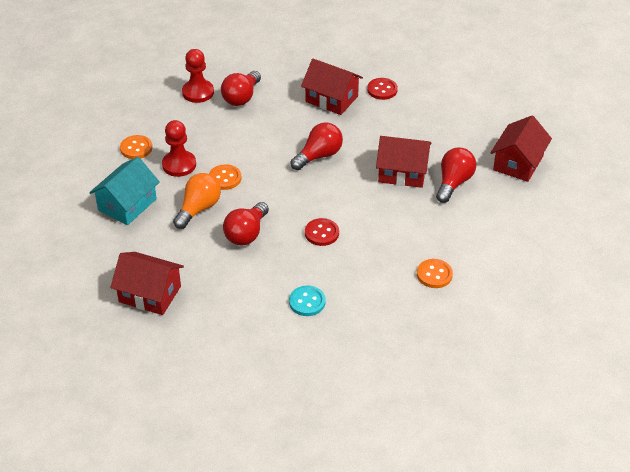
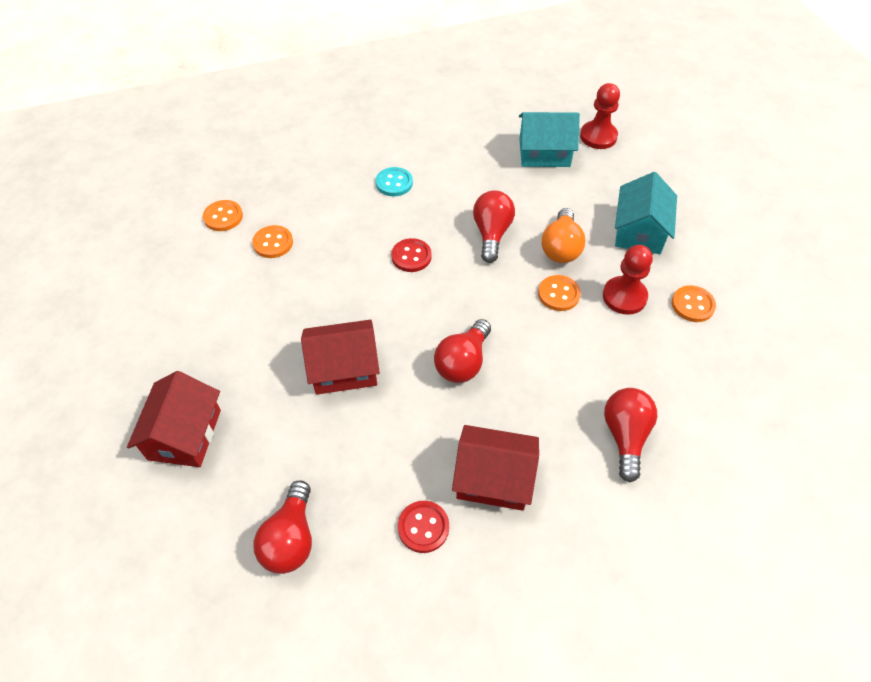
camera: 160 degrees right, 10 degrees up
red house [110,252,184,315] -> turquoise house [519,112,580,167]
red pawn [182,49,214,103] -> red pawn moved to [580,83,620,149]
red light bulb [436,148,476,203] -> red light bulb moved to [253,481,312,574]
none -> orange button [203,200,243,231]

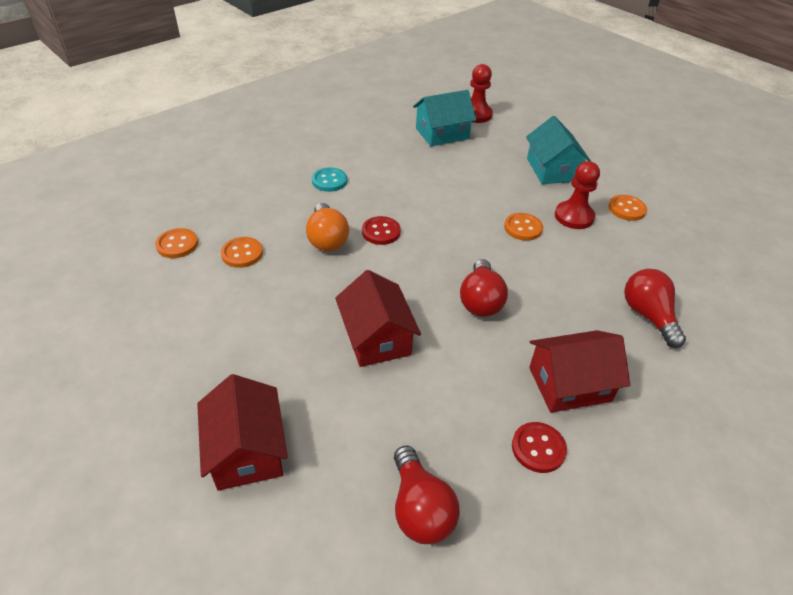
camera: 25 degrees left, 10 degrees down
red house [301,320,380,395] -> red house turned 75 degrees counterclockwise [335,270,421,367]
red light bulb [473,190,515,263] -> none
orange light bulb [542,208,586,263] -> orange light bulb moved to [306,203,349,251]

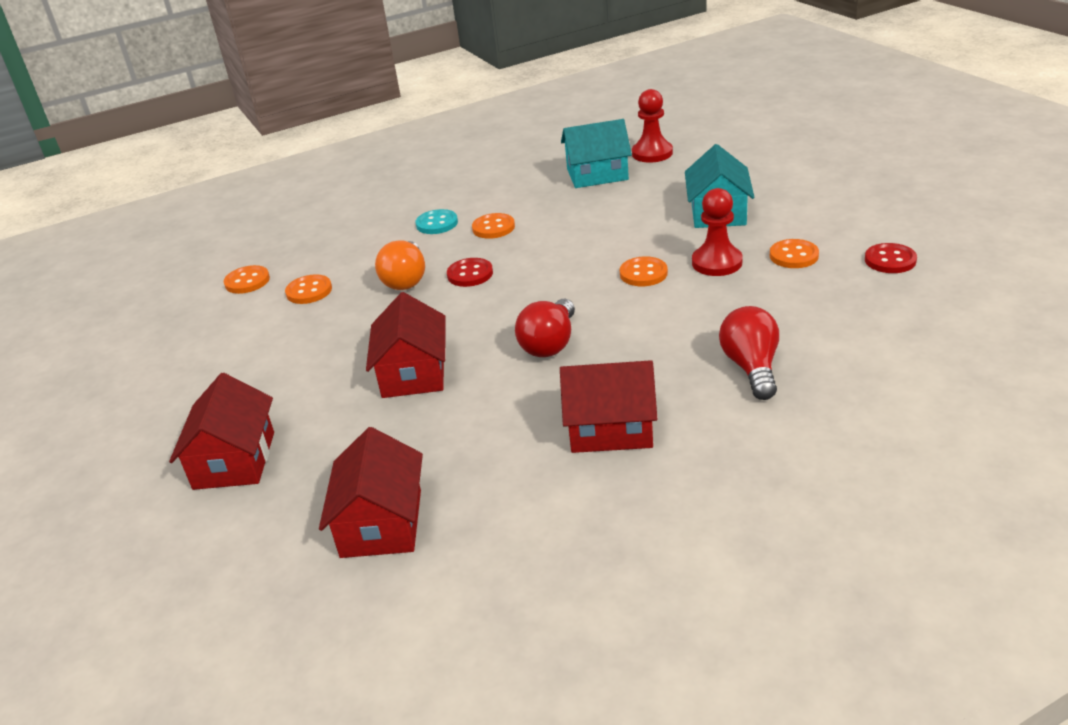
camera: 20 degrees right, 10 degrees down
red light bulb [394,445,460,544] -> red house [319,427,423,558]
red button [512,422,567,473] -> red button moved to [865,243,917,273]
none -> orange button [472,213,515,239]

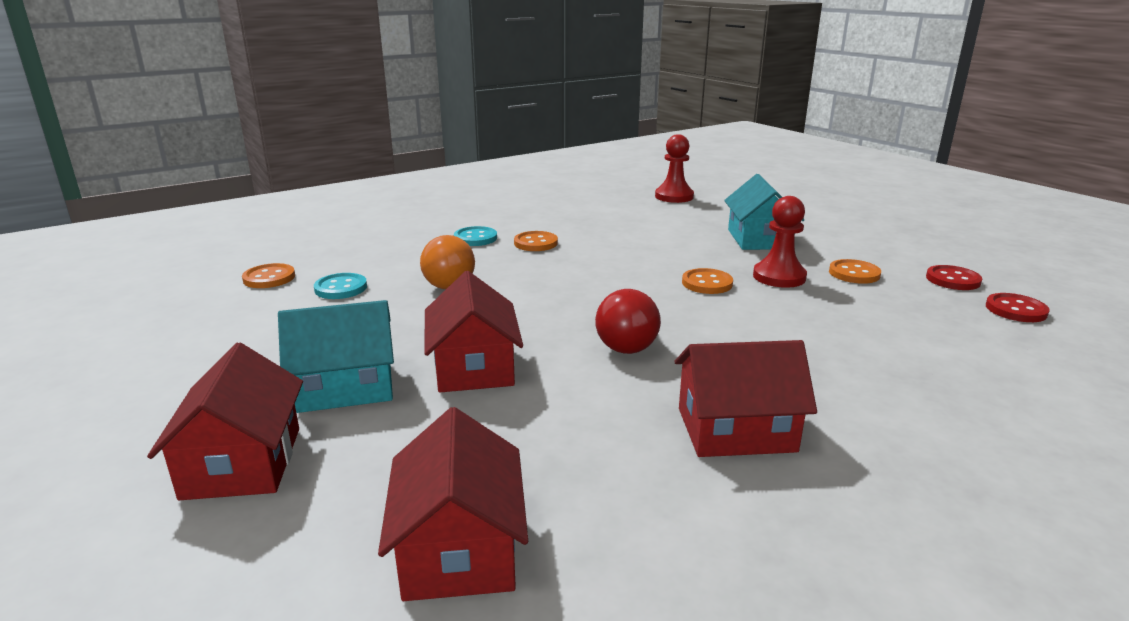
camera: 10 degrees left, 10 degrees down
orange button [285,274,332,304] -> turquoise button [314,273,367,299]
red button [447,258,493,287] -> red button moved to [986,293,1050,322]
turquoise house [561,119,632,188] -> turquoise house moved to [278,300,394,413]
red light bulb [719,306,779,400] -> none

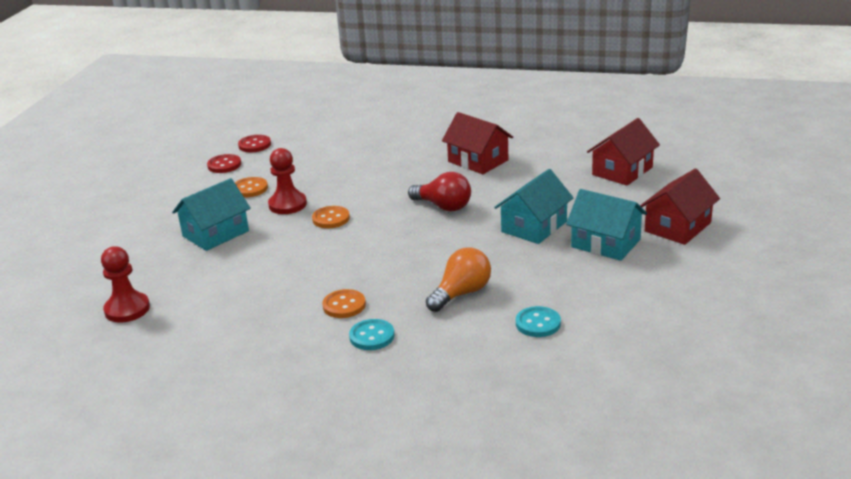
camera: 130 degrees left, 5 degrees up
orange button [242,263,295,288] -> none
red house [424,271,523,392] -> turquoise house [494,169,574,244]
red light bulb [595,289,661,354] -> red light bulb turned 60 degrees clockwise [408,172,471,212]

